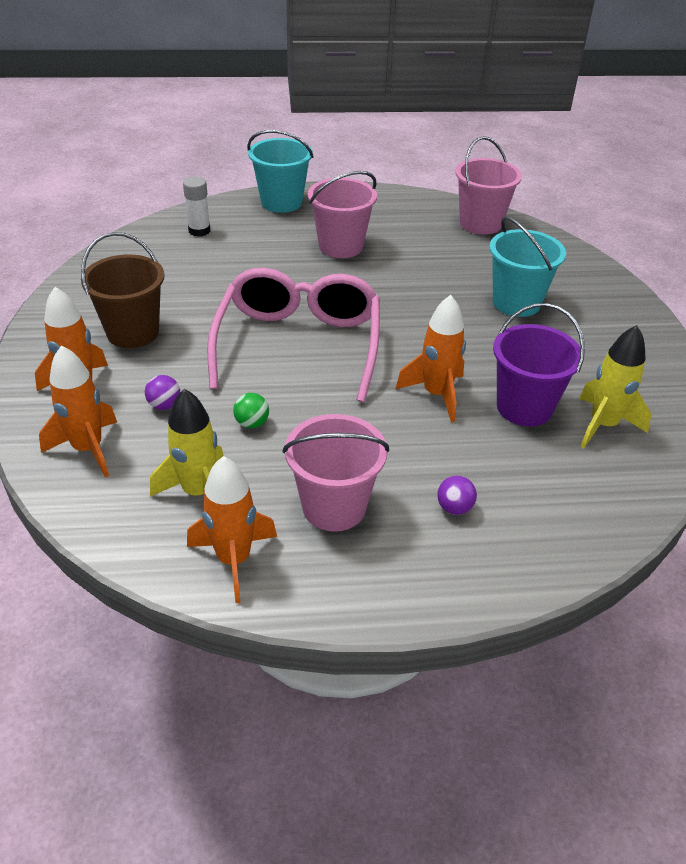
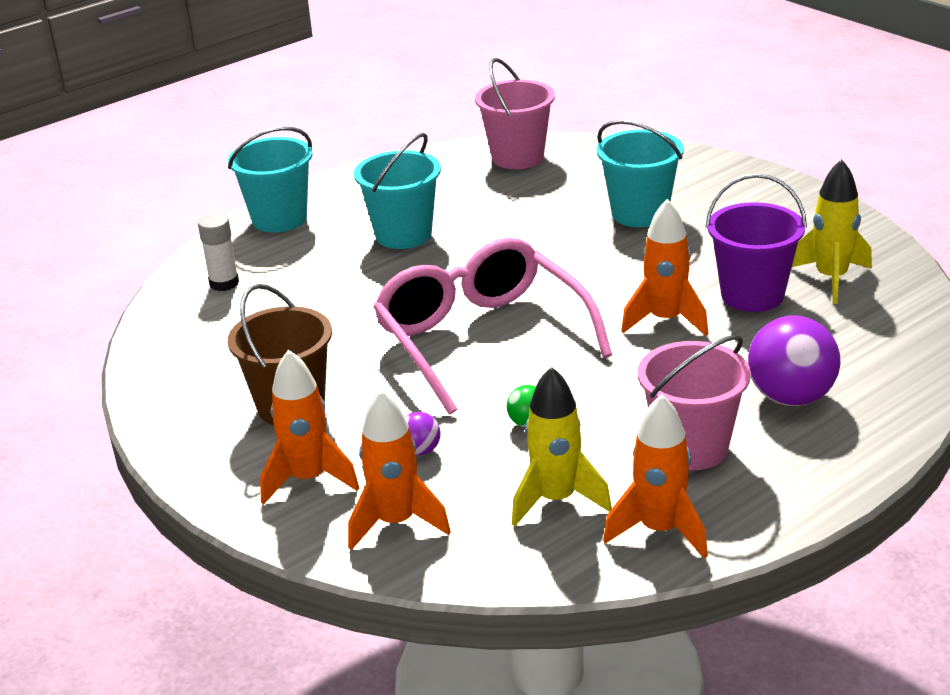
camera: 30 degrees left, 10 degrees down
pink bucket [308,171,377,258] -> turquoise bucket [354,133,441,249]
purple ball [437,476,477,515] -> purple ball [748,315,841,406], size x2.12

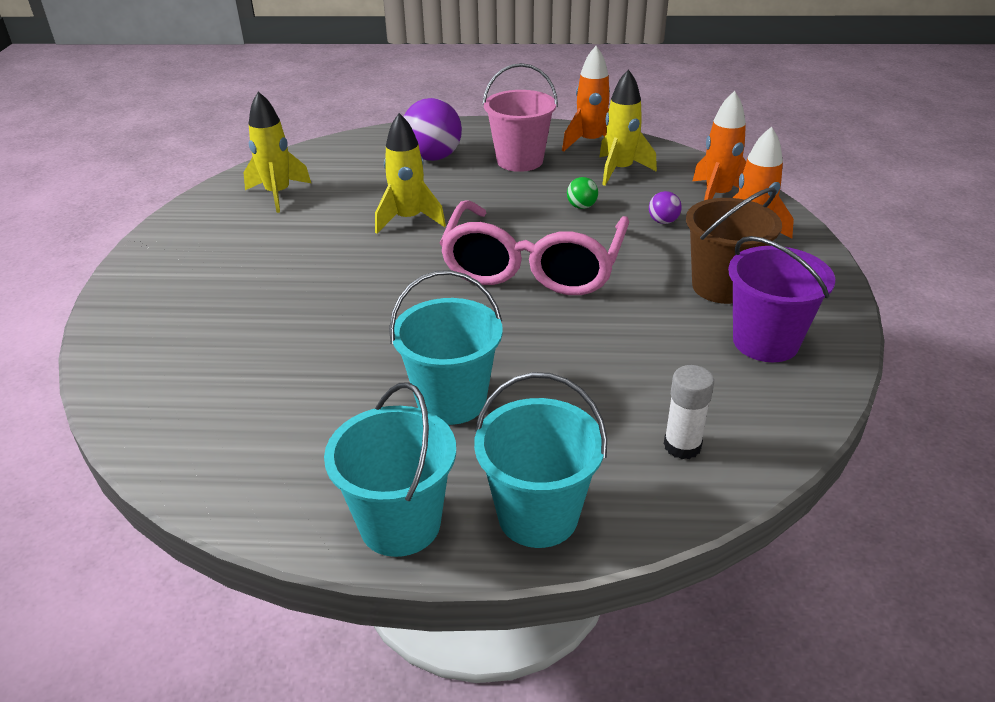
camera: 140 degrees left, 5 degrees up
pink bucket [475,58,555,169] -> none
turquoise bucket [597,120,684,227] -> turquoise bucket moved to [324,382,456,557]
orange rocket [621,199,708,336] -> yellow rocket [375,113,446,234]
purple bucket [705,174,807,312] -> purple bucket moved to [728,236,835,362]

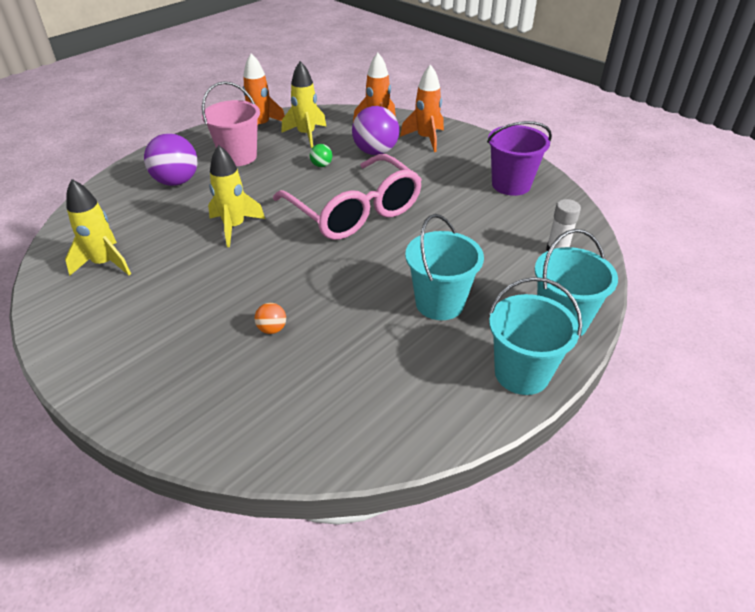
camera: 50 degrees left, 5 degrees up
purple ball [649,191,682,224] -> purple ball [352,106,399,155], size x2.12
brown bucket [686,187,782,304] -> none
none -> orange ball [255,303,286,334]

